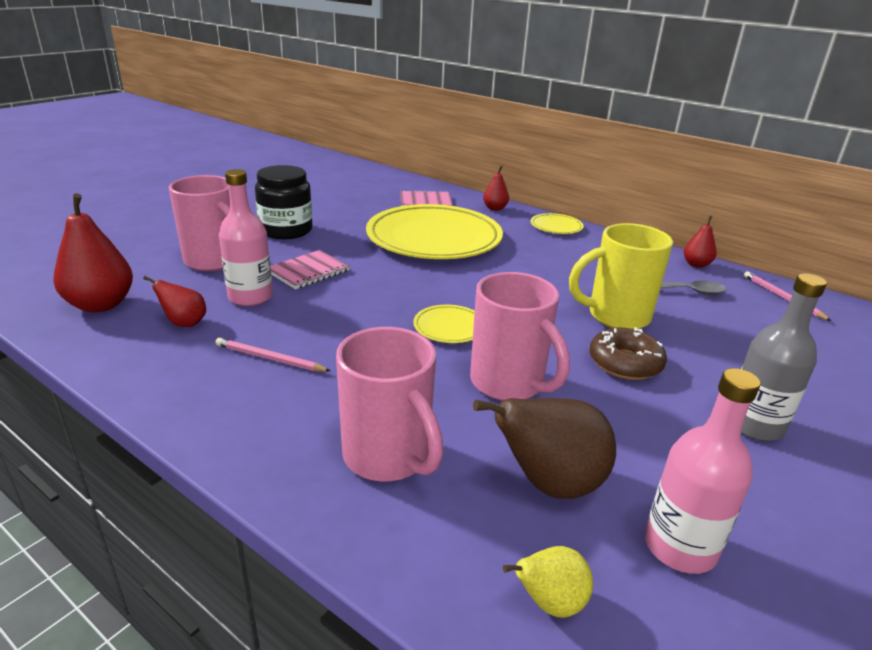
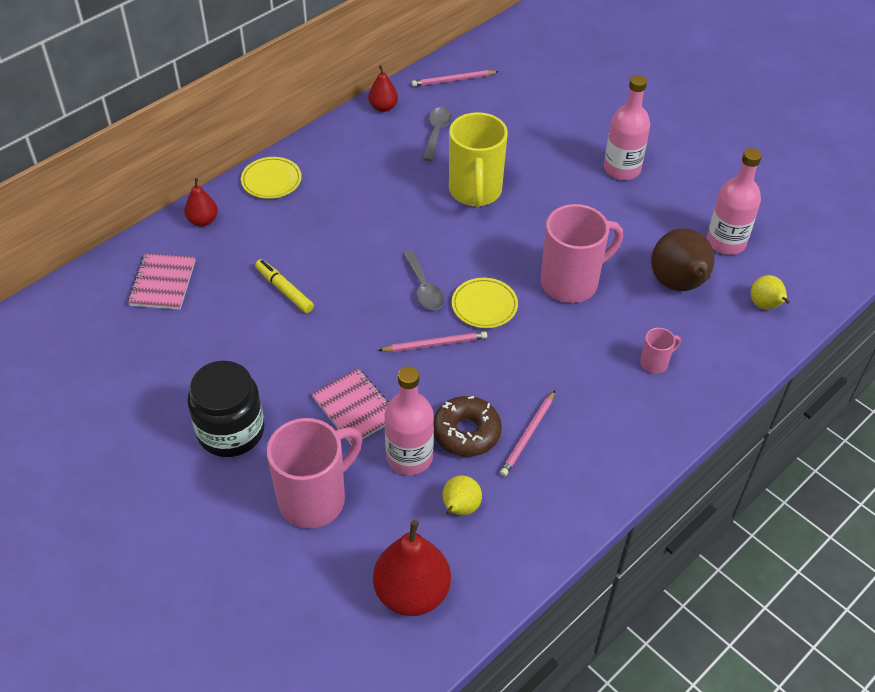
camera: 80 degrees left, 20 degrees up
red pear [143,276,206,327] -> yellow pear [442,475,482,515]
pink mug [336,327,443,481] -> pink mug [640,328,681,374], size x0.46
yellow plate [366,204,503,259] -> yellow marker [255,259,314,313]
brown donut [589,327,667,380] -> brown donut moved to [434,396,502,457]
grey bottle [741,273,827,441] -> pink bottle [604,75,650,180]
none -> pink pencil [378,331,487,352]
none -> grey spoon [403,250,444,310]

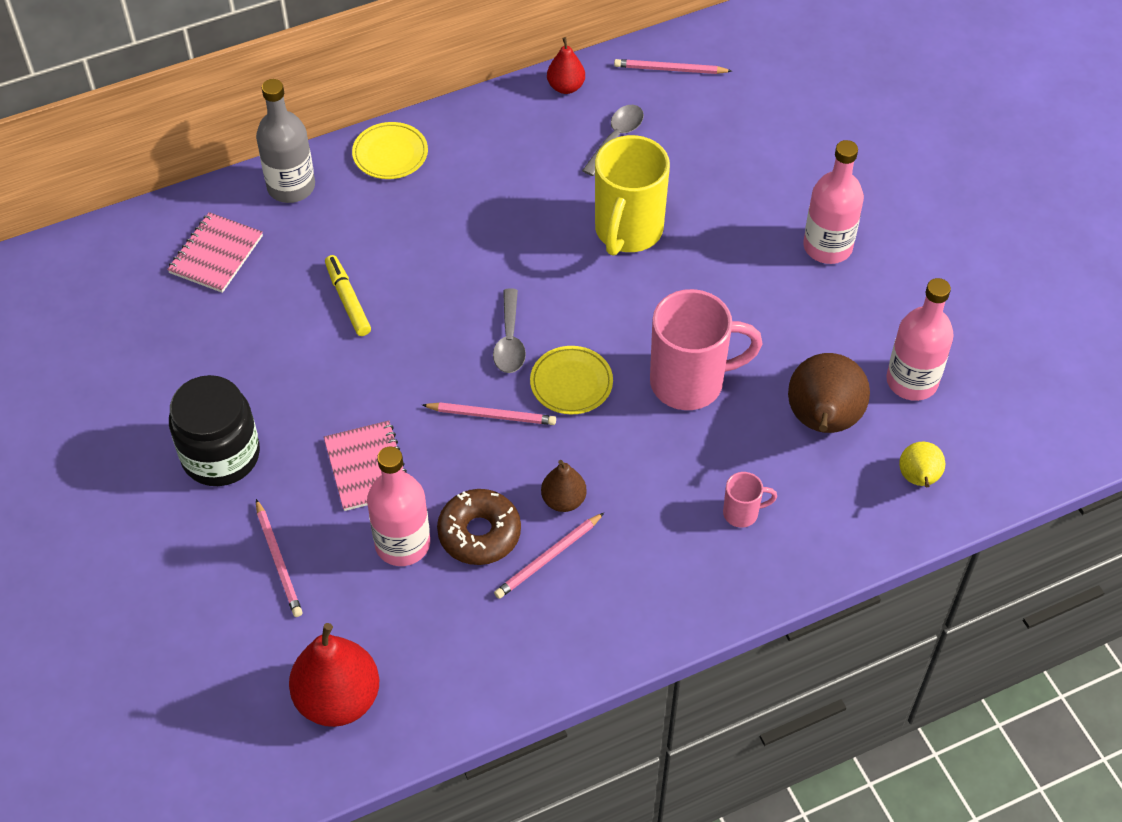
camera: 20 degrees right, 5 degrees up
red pear [184,178,218,226] -> grey bottle [256,79,315,203]
pink mug [267,418,362,528] -> pink pencil [256,499,302,617]
yellow pear [442,475,482,515] -> none
none -> brown pear [541,460,587,512]

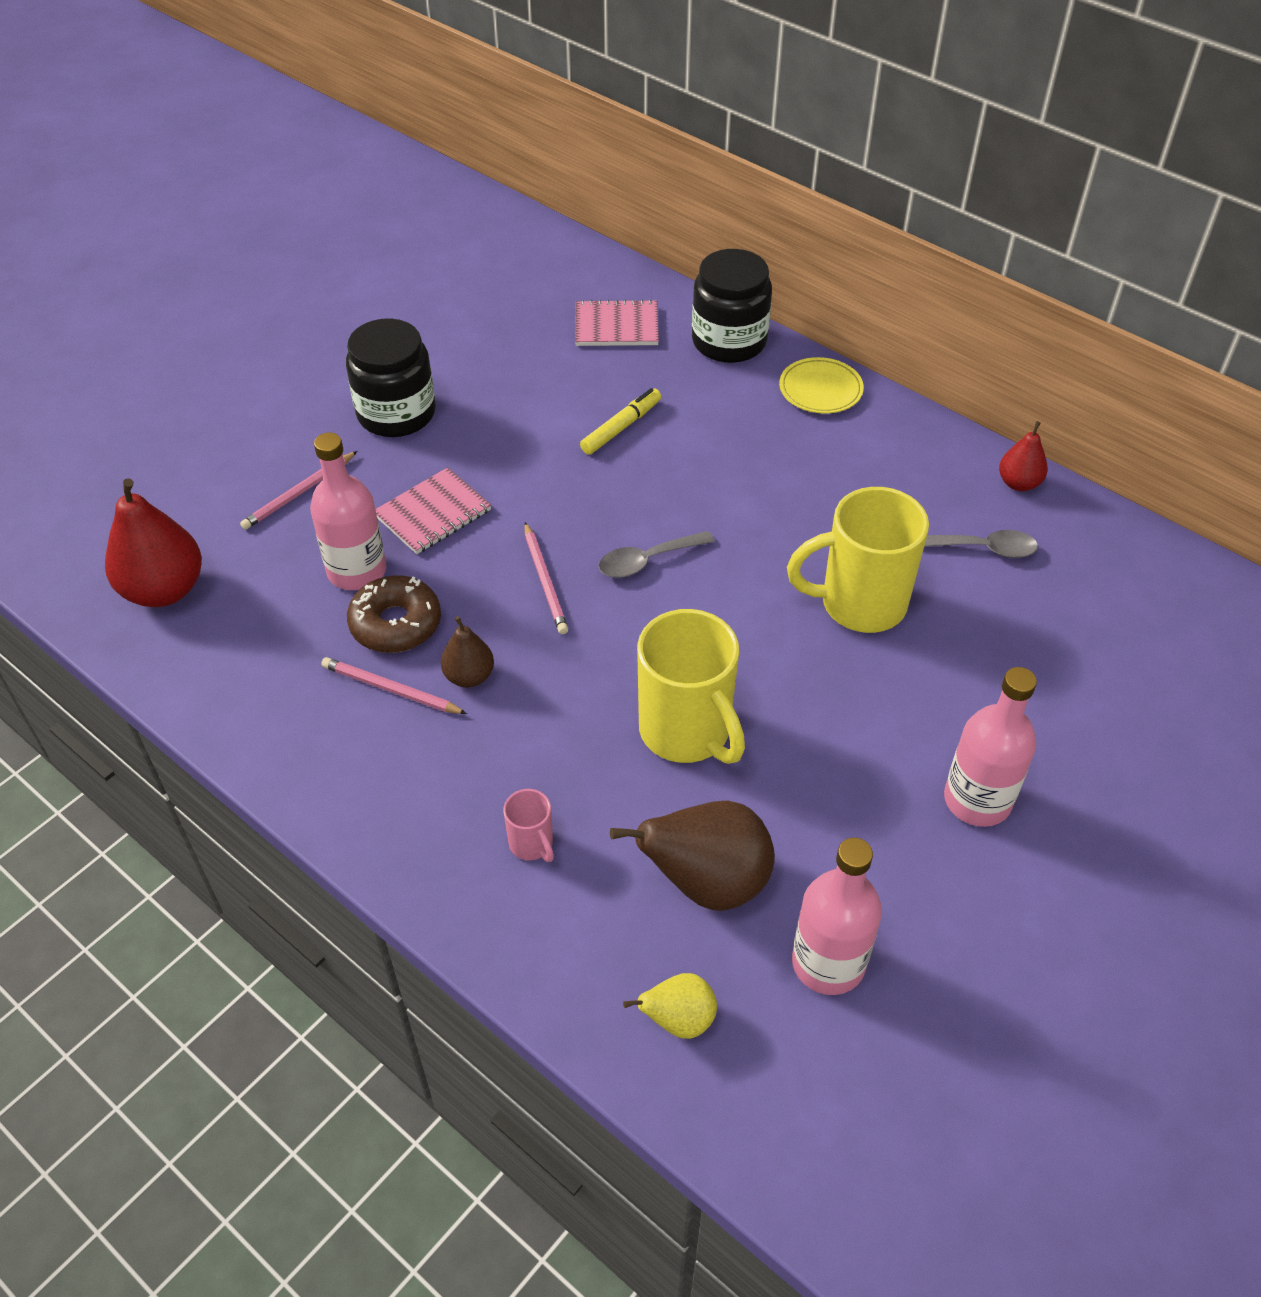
camera: 65 degrees right, 5 degrees down
grey bottle [256,79,315,203] -> black jar [692,249,772,363]
yellow plate [530,346,613,414] -> none
pink pencil [614,59,732,74] -> none
pink mug [650,289,763,410] -> yellow mug [637,609,745,764]

